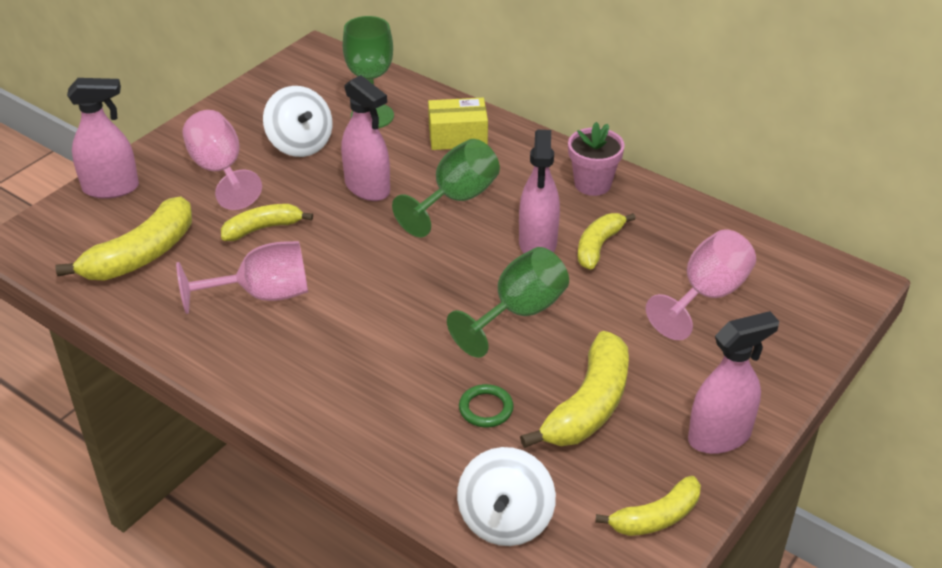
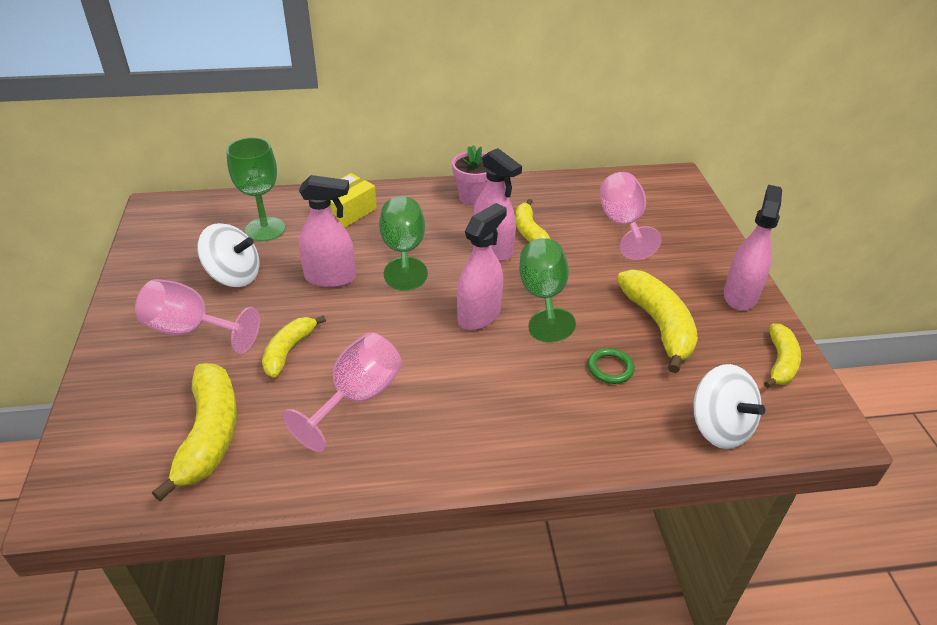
camera: 45 degrees left, 0 degrees up
pink spray bottle [67,78,139,199] -> pink spray bottle moved to [457,203,507,330]

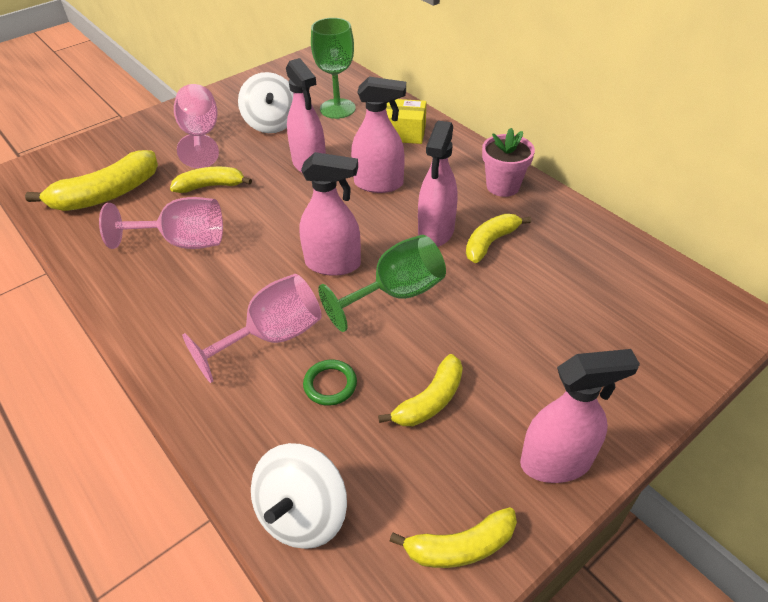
camera: 60 degrees right, 5 degrees up
green goblet [379,196,428,291] -> pink spray bottle [351,77,406,193]
pink goblet [600,172,662,260] -> pink goblet moved to [182,274,322,383]
yellow banana [617,269,698,373] -> yellow banana [378,354,463,426], size x0.62

